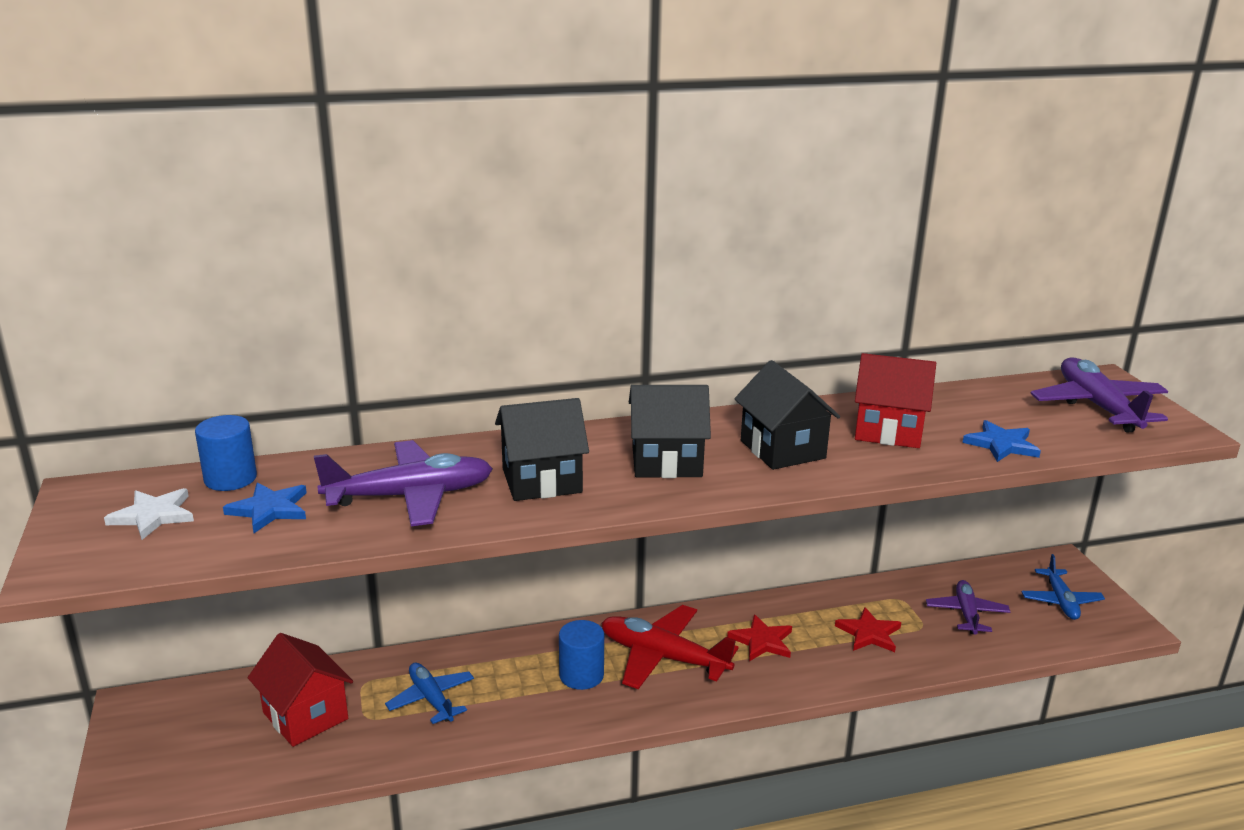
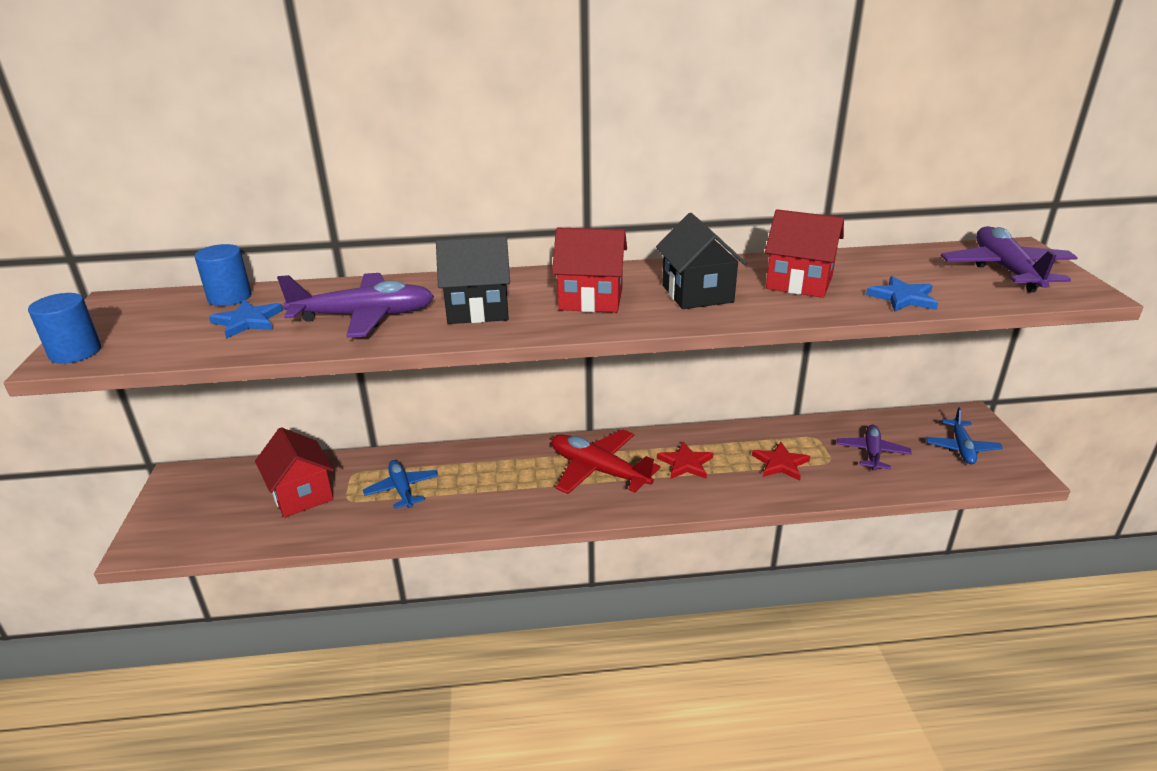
camera: 10 degrees right, 5 degrees up
white star [104,488,194,540] -> none
blue cylinder [559,620,604,690] -> blue cylinder moved to [28,293,101,364]
black house [629,385,711,478] -> red house [552,228,627,313]

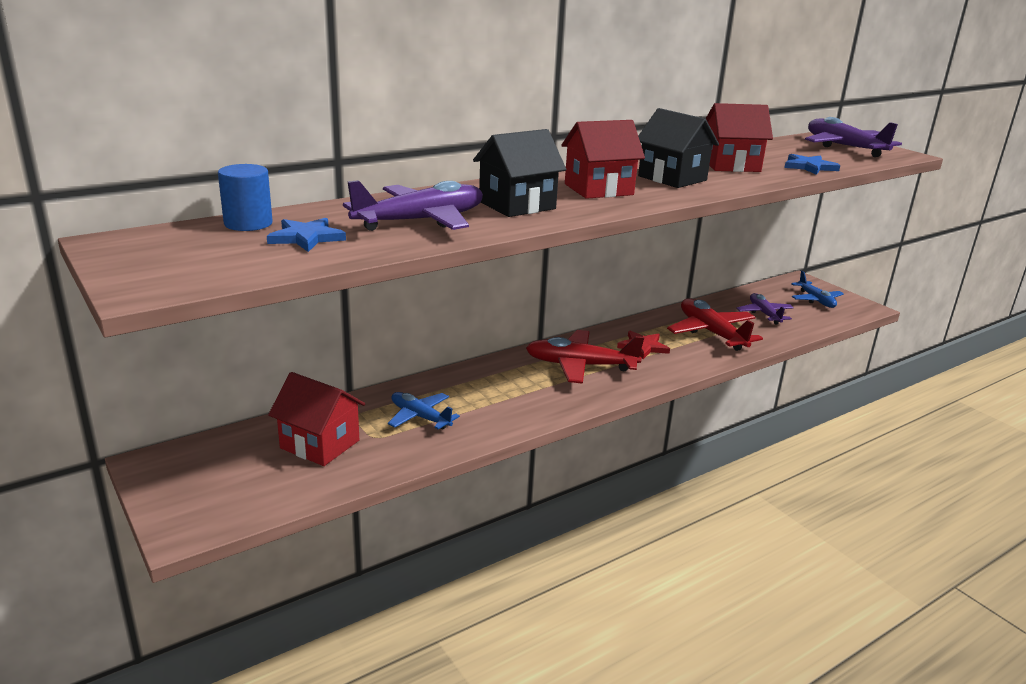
camera: 30 degrees left, 5 degrees down
blue cylinder [28,293,101,364] -> none
red star [752,442,810,481] -> red plane [667,298,763,351]

